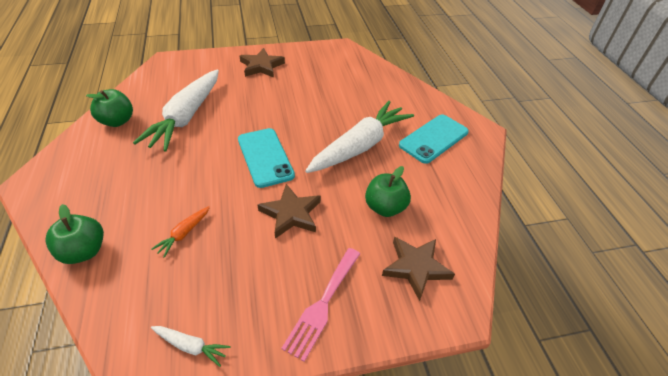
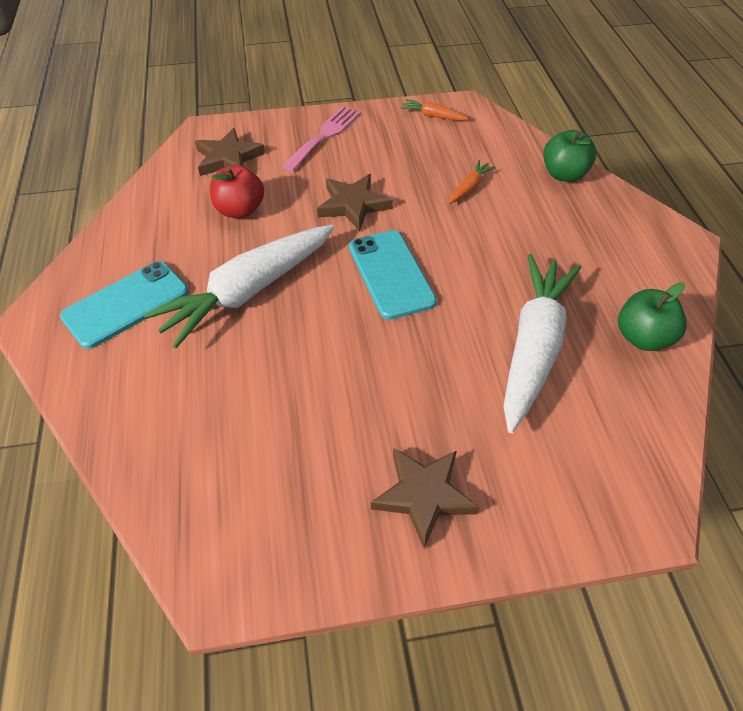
camera: 175 degrees left, 5 degrees up
white carrot [151,326,231,367] -> orange carrot [401,99,468,121]
green apple [365,166,411,217] -> red apple [210,164,264,219]

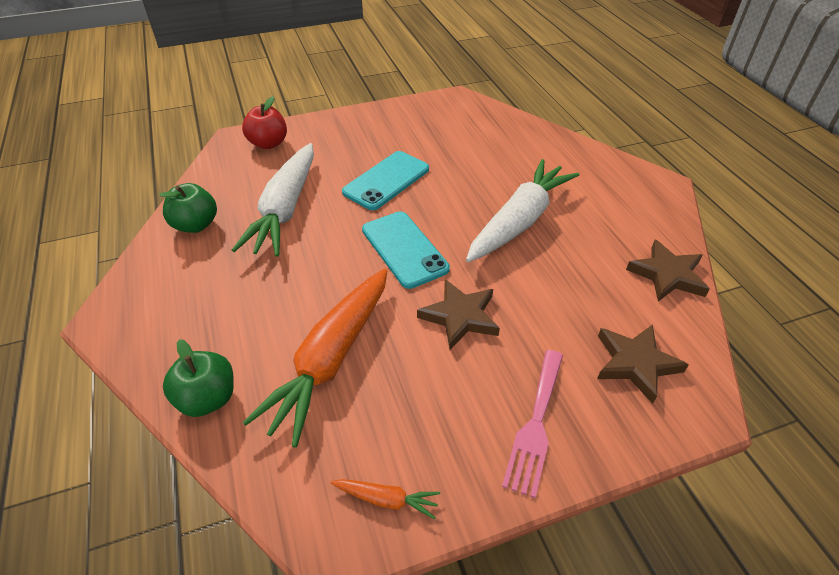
camera: 170 degrees right, 5 degrees down
turquoise phone [60,261,189,349] -> turquoise phone moved to [342,151,429,210]
red apple [210,164,264,219] -> red apple moved to [242,96,287,149]
brown star [371,448,480,548] -> brown star moved to [626,240,710,302]
orange carrot [448,160,495,204] -> orange carrot [242,269,387,447], size x2.42

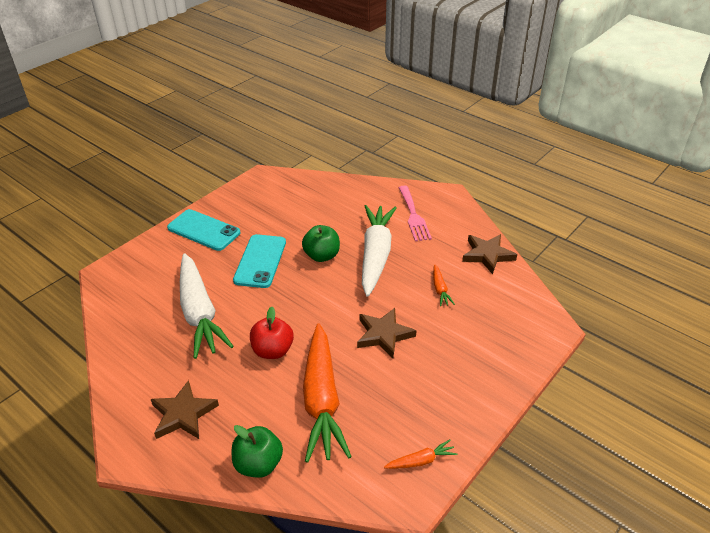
camera: 30 degrees left, 5 degrees down
green apple [159,183,217,233] -> green apple moved to [302,225,340,262]
red apple [242,96,287,149] -> red apple moved to [250,307,294,359]
turquoise phone [362,211,450,289] -> turquoise phone moved to [167,209,241,251]
pink fork [502,350,563,498] -> pink fork moved to [398,186,432,241]
brown star [597,324,689,404] -> brown star moved to [151,380,219,439]
none -> orange carrot [433,265,455,306]

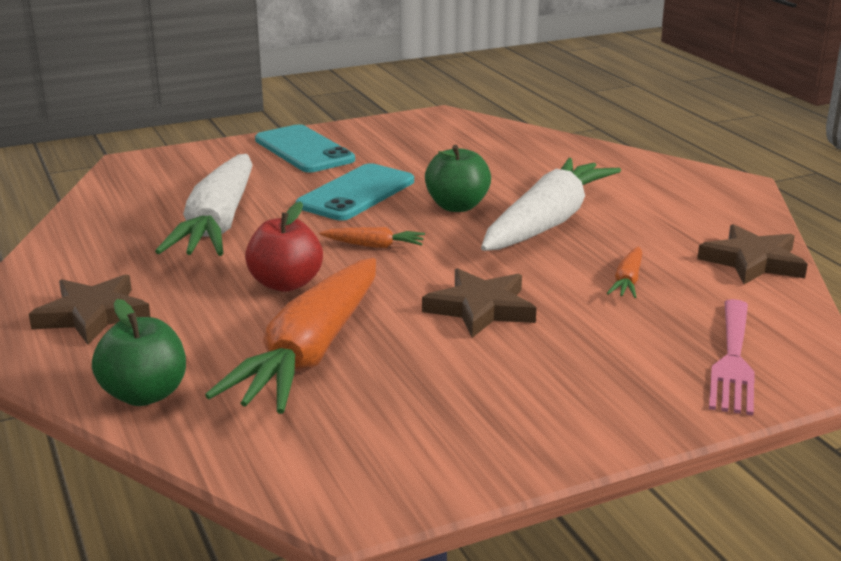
camera: 25 degrees right, 15 degrees down
orange carrot [384,439,457,469] -> orange carrot moved to [319,227,425,248]
pink fork [398,186,432,241] -> pink fork moved to [709,299,755,416]

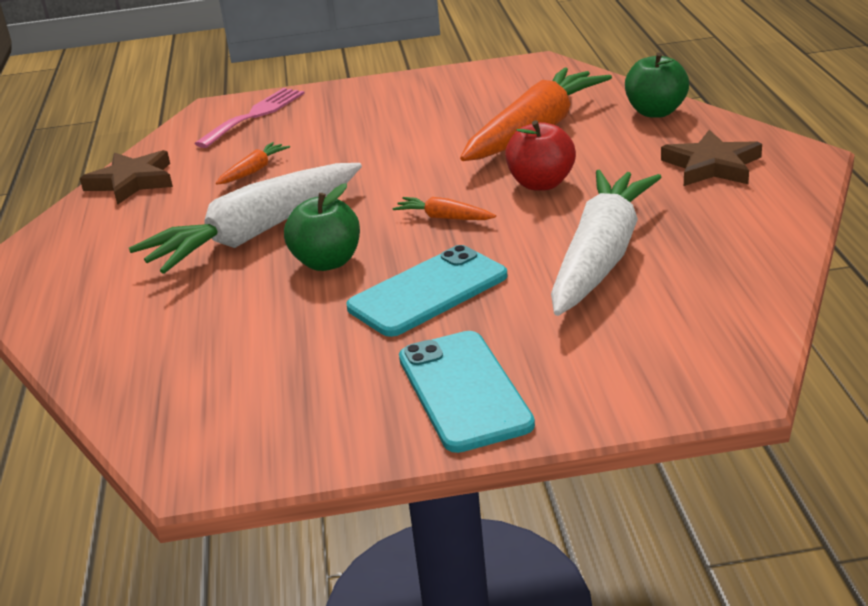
camera: 160 degrees left, 5 degrees up
brown star [422,268,537,338] -> none

